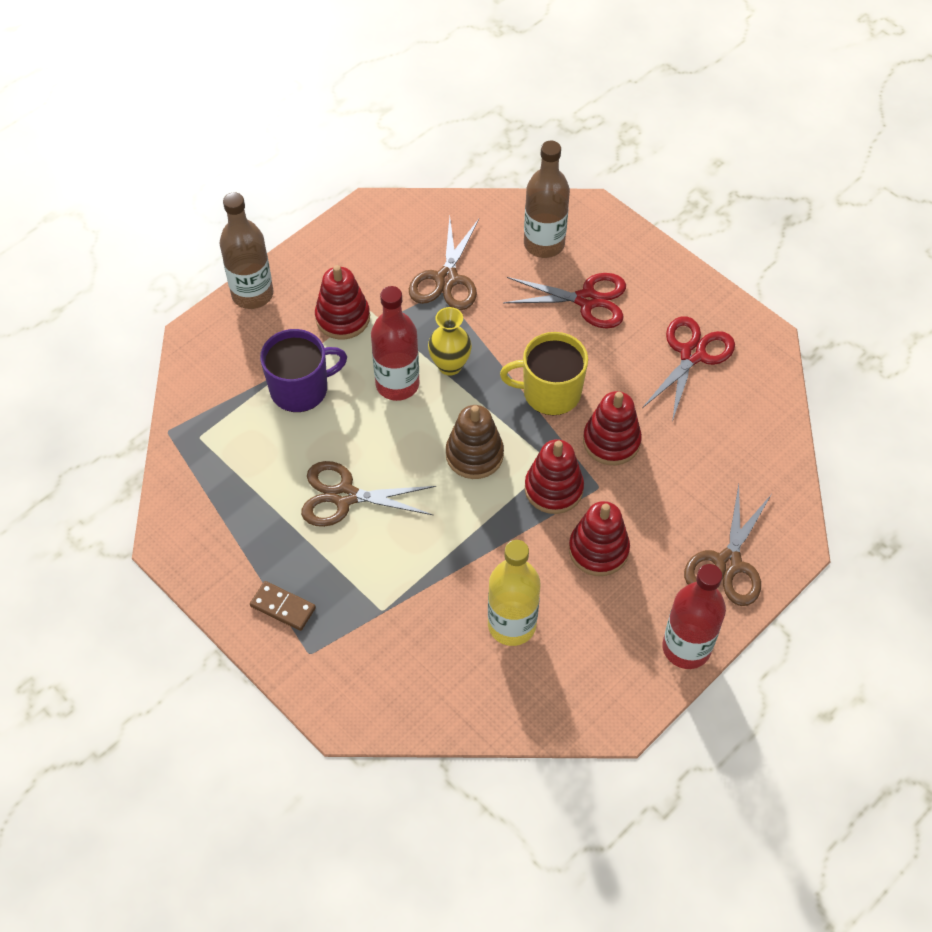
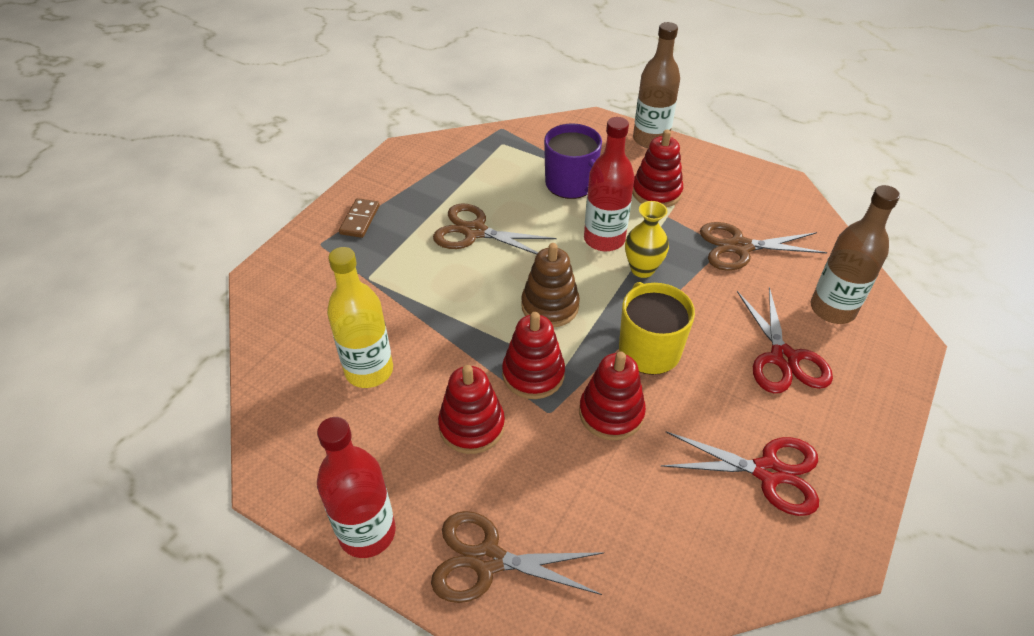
camera: 75 degrees right, 10 degrees down
brown scissors [301,461,436,527] -> brown scissors turned 60 degrees counterclockwise [433,204,557,255]

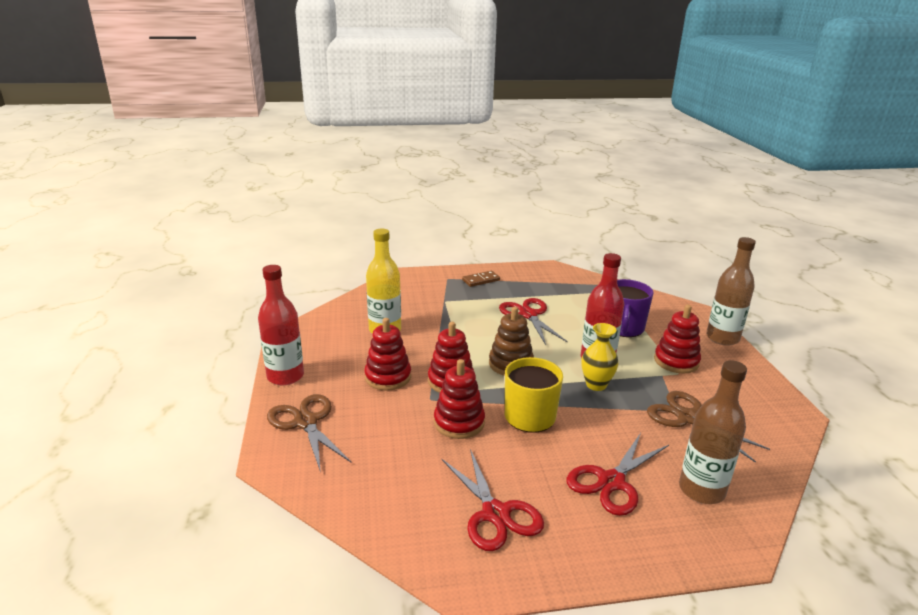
camera: 50 degrees right, 20 degrees down
brown scissors [433,204,557,255] -> red scissors [499,298,568,345]

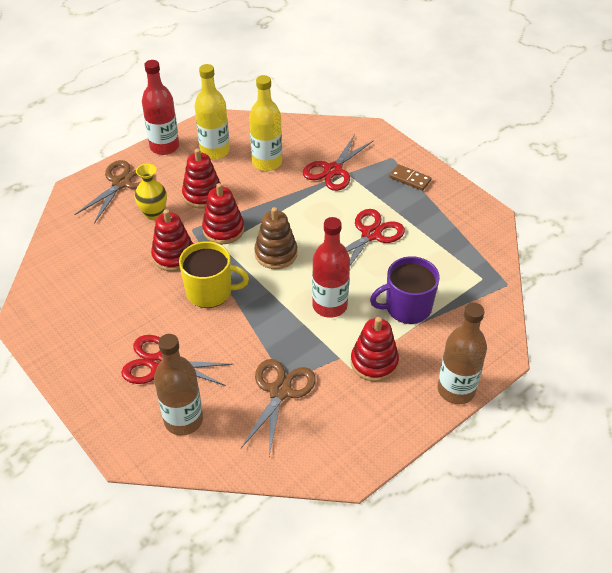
camera: 60 degrees right, 20 degrees up
red scissors [442,449,544,551] -> red scissors moved to [303,134,374,191]
yellow vase [581,323,619,391] -> yellow vase moved to [135,164,167,220]
none -> yellow bottle [195,64,230,160]

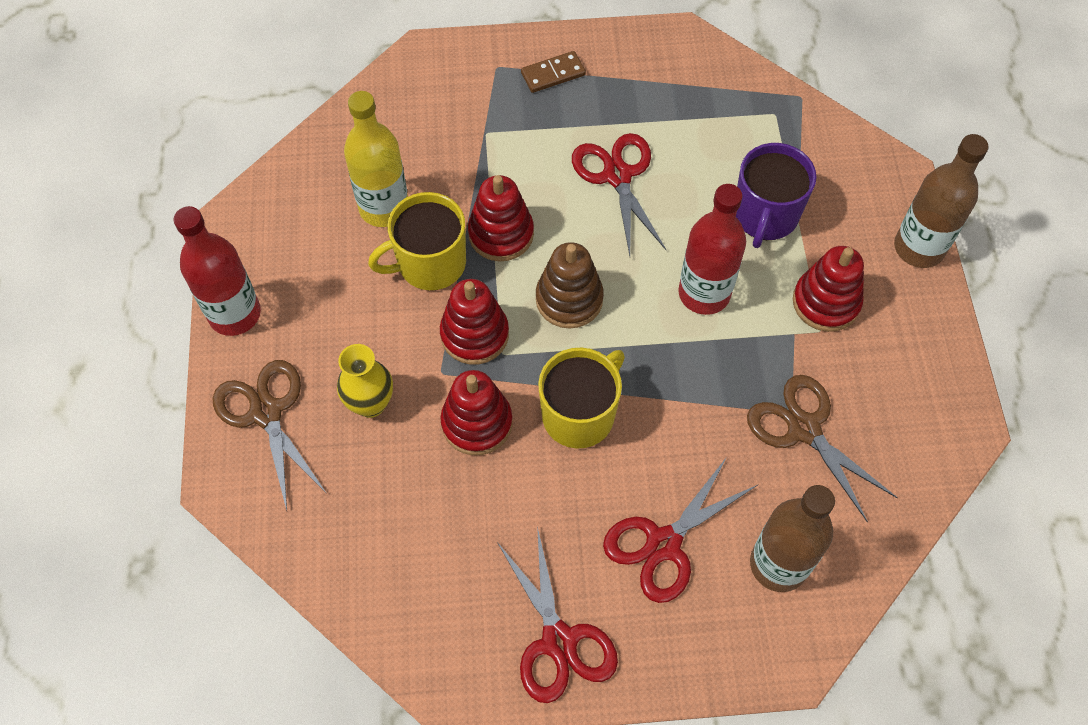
camera: 55 degrees left, 15 degrees up
red stacking toy [182,149,220,209] -> red stacking toy moved to [468,175,534,261]
yellow bottle [195,64,230,160] -> none
red scissors [303,134,374,191] -> red scissors moved to [497,526,618,703]
none -> yellow mug [368,192,466,290]

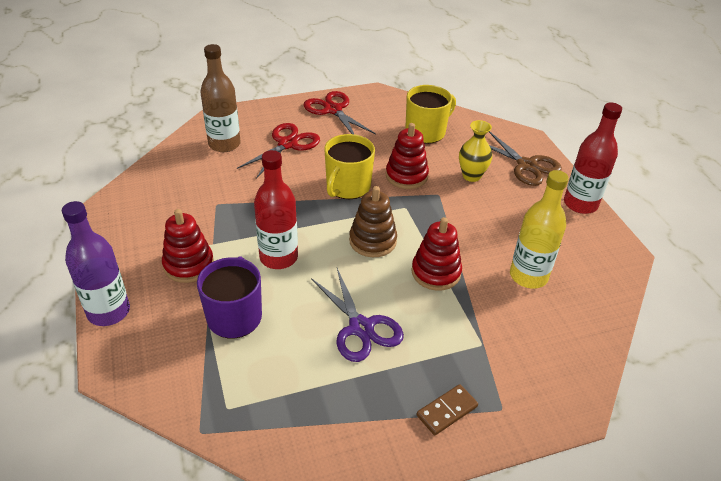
camera: 165 degrees right, 20 degrees down
yellow mug [368,192,466,290] -> yellow mug moved to [405,85,456,144]
red stacking toy [440,279,509,365] -> none
red scissors [572,133,667,256] -> purple scissors [311,268,404,362]
brown scissors [747,375,898,522] -> none
brown bottle [894,134,989,268] -> purple bottle [62,201,130,326]

